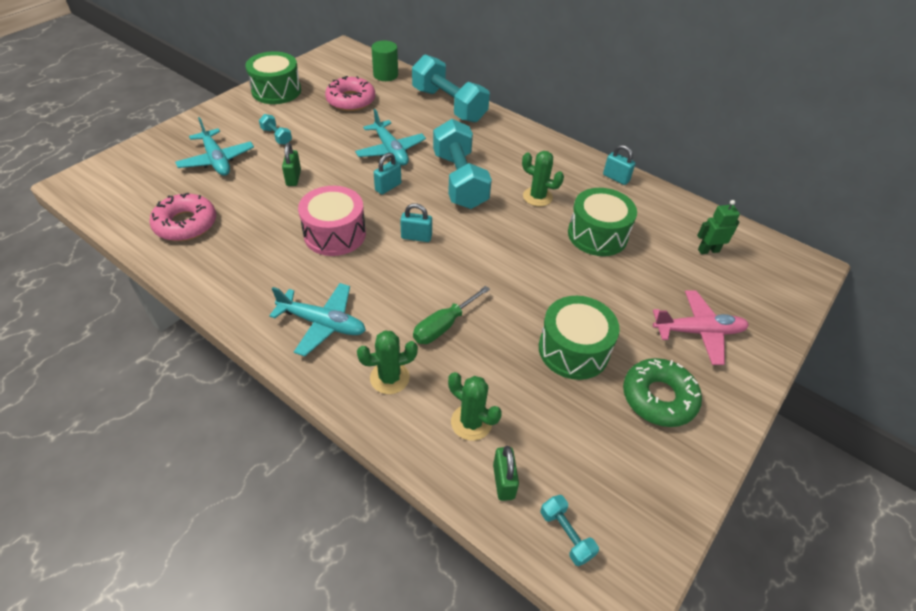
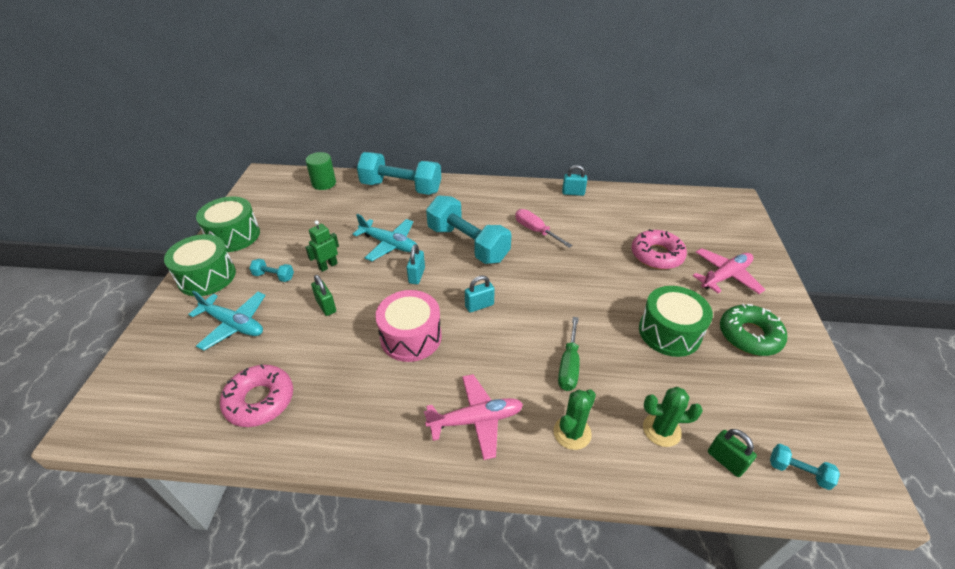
camera: 30 degrees left, 5 degrees down
turquoise plane [269,283,366,356] -> pink plane [424,374,523,460]
pink donut [325,76,375,111] -> pink donut moved to [632,229,687,269]
green cactus [522,151,564,207] -> pink screwdriver [515,209,572,248]
green drum [568,188,637,256] -> green drum moved to [164,234,236,296]
green robot [697,200,740,254] -> green robot moved to [305,220,339,272]

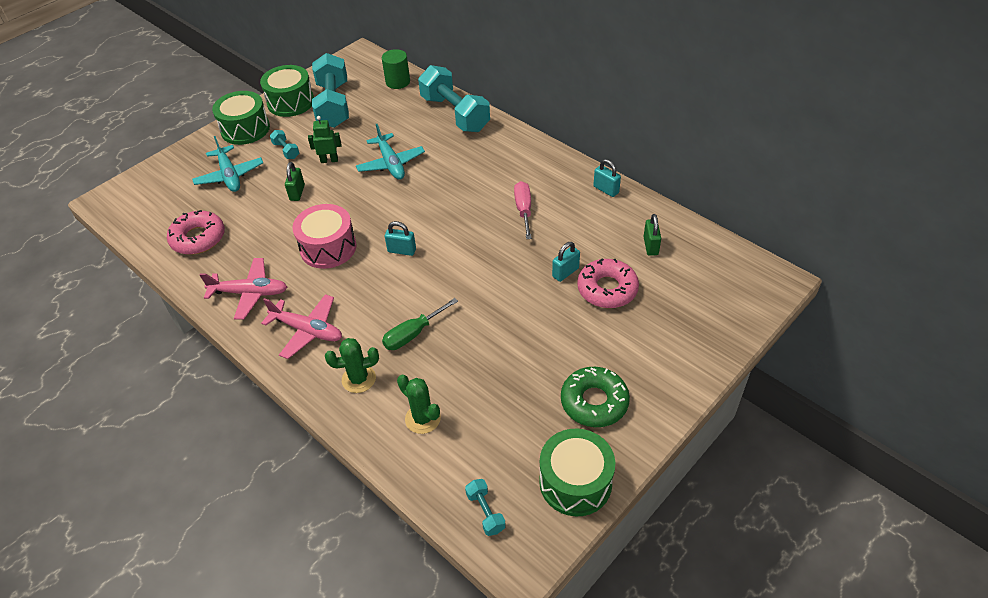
camera: 40 degrees right, 5 degrees up
turquoise padlock [407,244,425,284] -> turquoise padlock moved to [552,242,580,282]
turquoise dumbbell [426,195,511,264] -> turquoise dumbbell moved to [312,53,349,128]
green drum [639,286,713,357] -> green drum moved to [539,429,615,516]
pink plane [693,248,765,294] -> pink plane moved to [199,258,287,320]
green padlock [708,429,757,477] -> green padlock moved to [643,214,661,256]

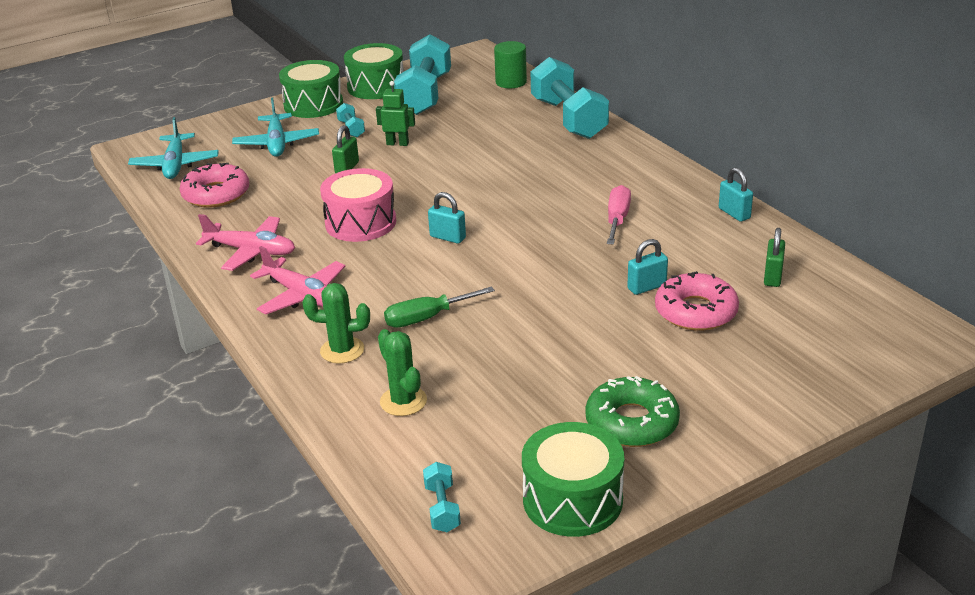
camera: 15 degrees right, 15 degrees down
turquoise plane [356,124,425,180] -> turquoise plane moved to [128,117,219,179]

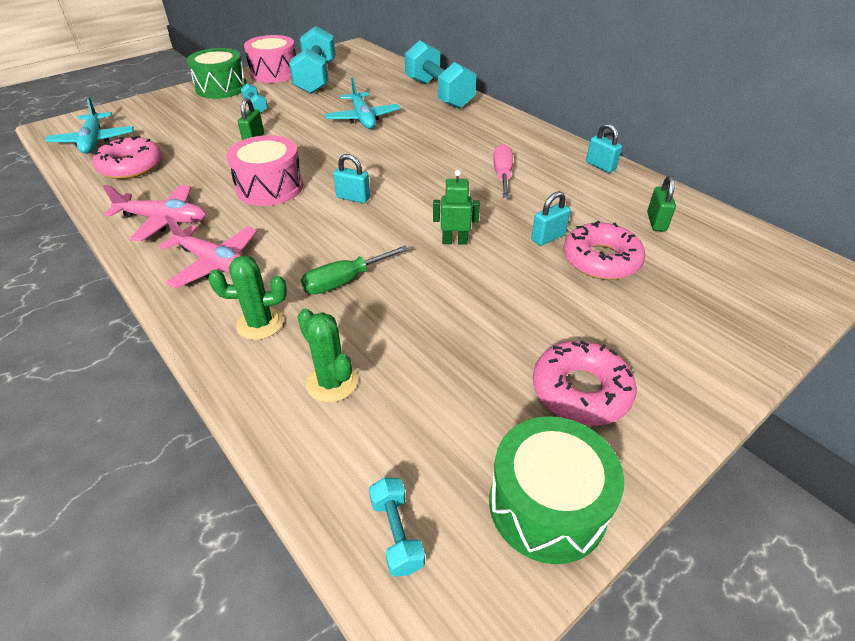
camera: 10 degrees left, 10 degrees up
turquoise plane [232,98,319,156] -> turquoise plane moved to [325,78,400,129]
green drum [344,43,404,99] -> pink drum [244,35,296,83]
green robot [376,81,415,146] -> green robot moved to [433,170,480,245]
green cylinder [494,41,527,88] -> none
green donut [585,376,680,447] -> pink donut [533,340,637,426]

